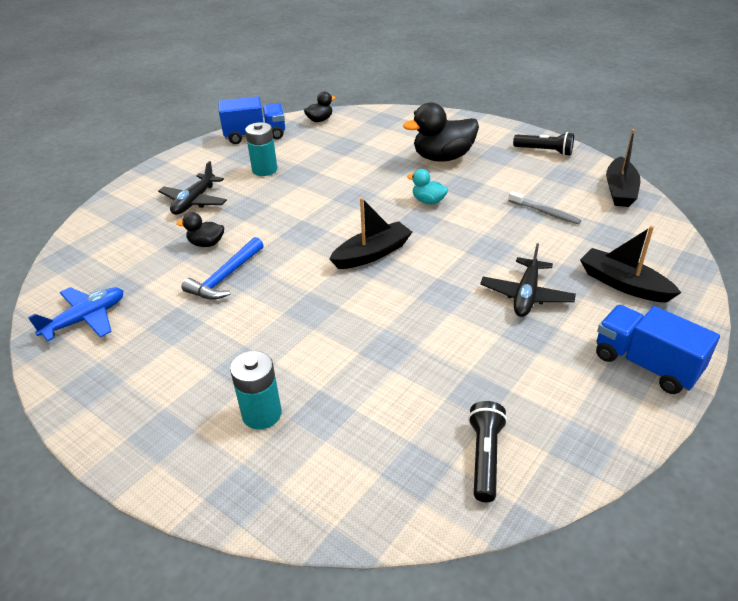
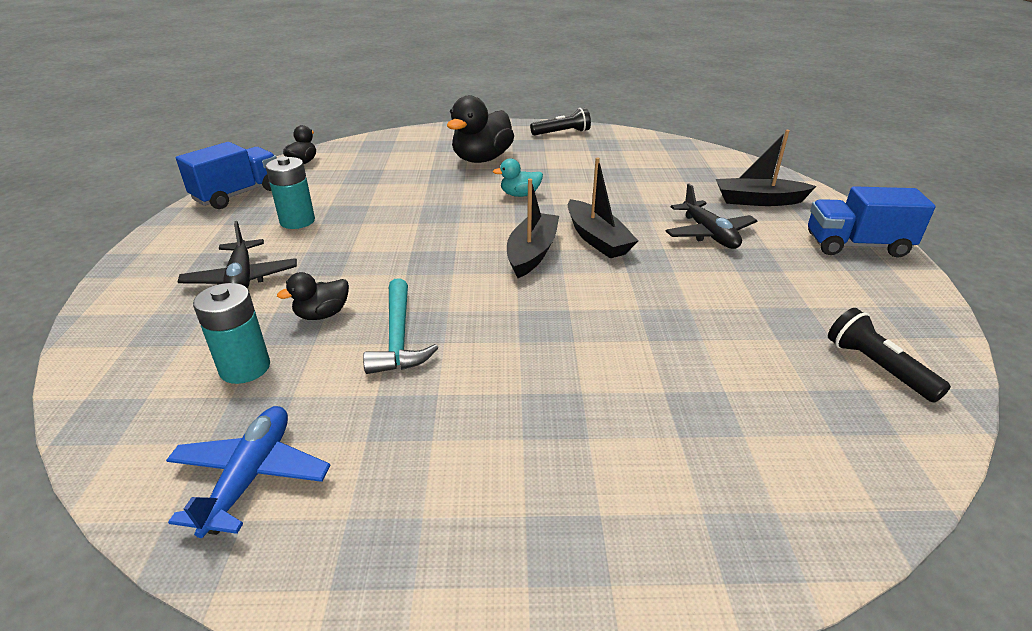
camera: 40 degrees left, 5 degrees down
blue hammer [182,237,264,300] -> turquoise hammer [363,278,438,374]
turquoise battery [230,351,282,429] -> turquoise battery moved to [193,283,270,384]
grey toothbrush [508,192,581,224] -> none
black boat [606,129,640,207] -> black boat moved to [568,157,638,258]

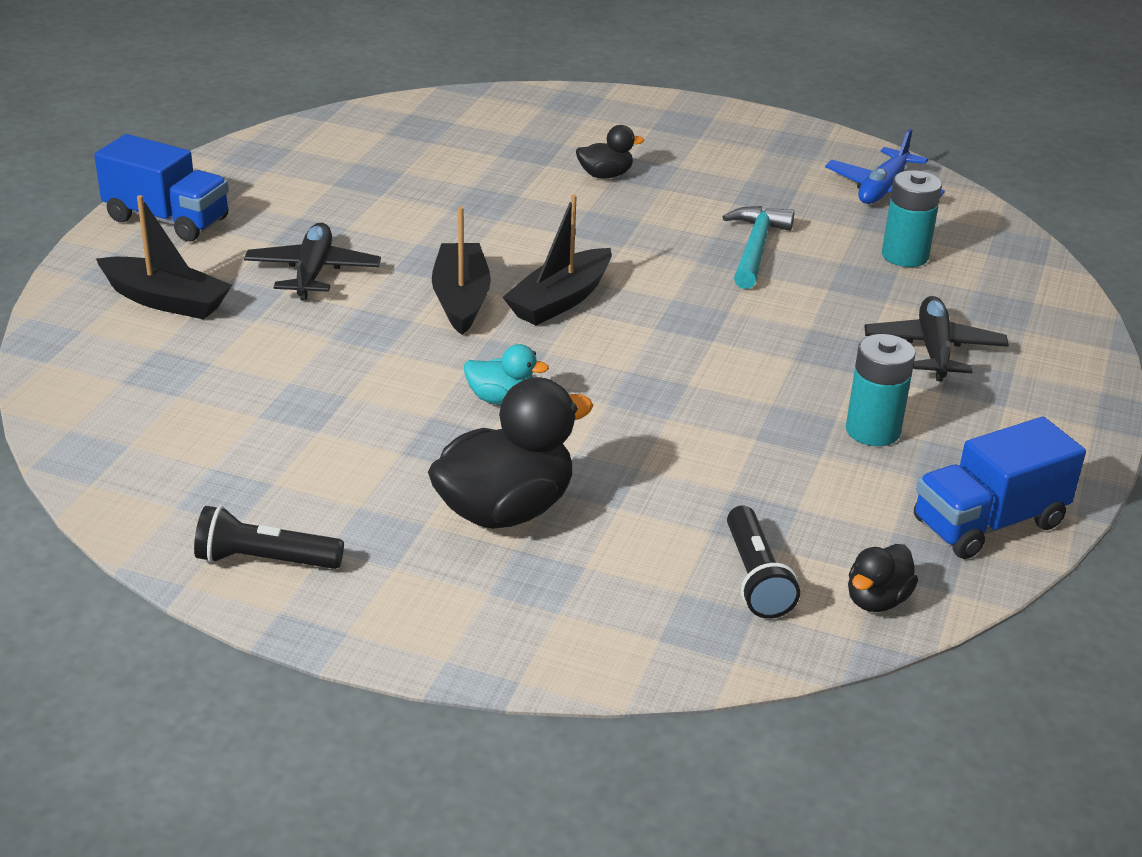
camera: 160 degrees left, 0 degrees up
black duck [277,272,349,320] -> black duck moved to [576,125,644,178]
black flashlight [828,308,951,403] -> black flashlight moved to [727,506,800,619]

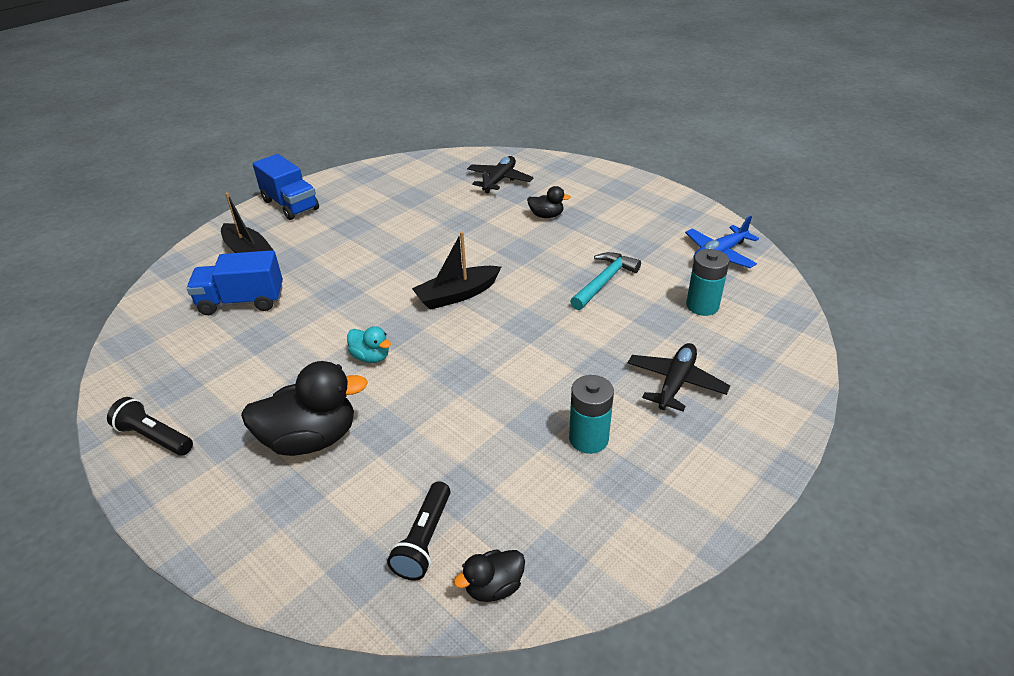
camera: 25 degrees right, 5 degrees up
black plane [244,223,381,301] -> black plane moved to [467,156,533,194]
black boat [432,207,491,335] -> none
blue truck [914,417,1086,559] -> blue truck moved to [187,250,283,315]

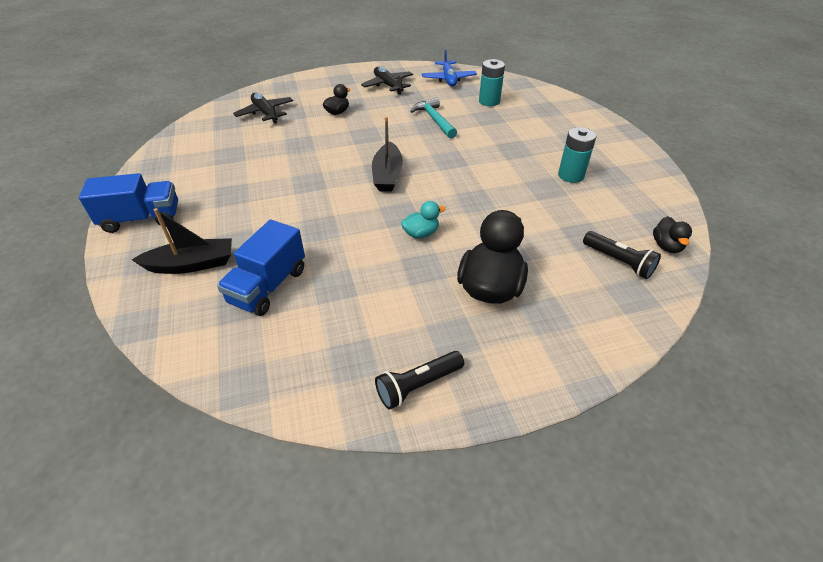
camera: 60 degrees left, 5 degrees up
black plane [628,343,730,411] -> black plane moved to [361,67,413,95]

